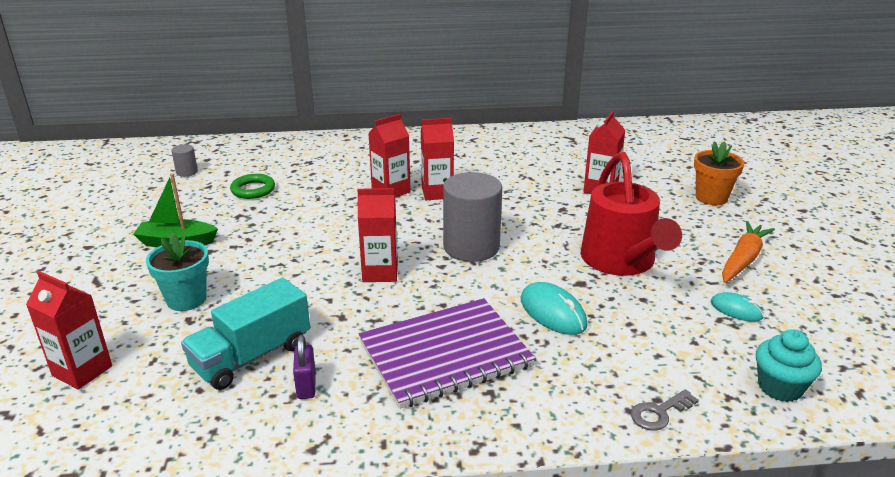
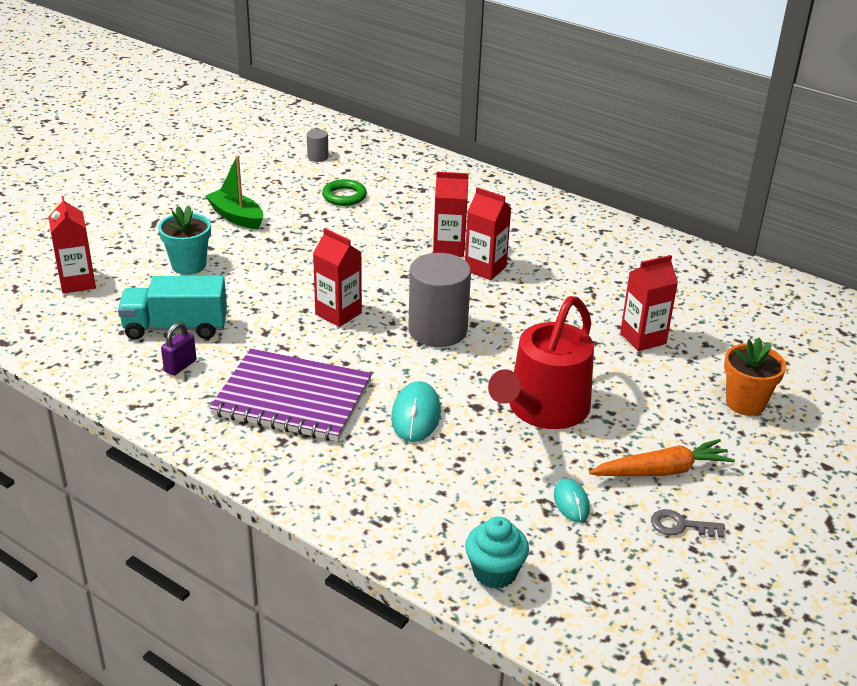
camera: 40 degrees right, 5 degrees up
grey key [631,389,699,431] -> grey key moved to [651,509,725,538]

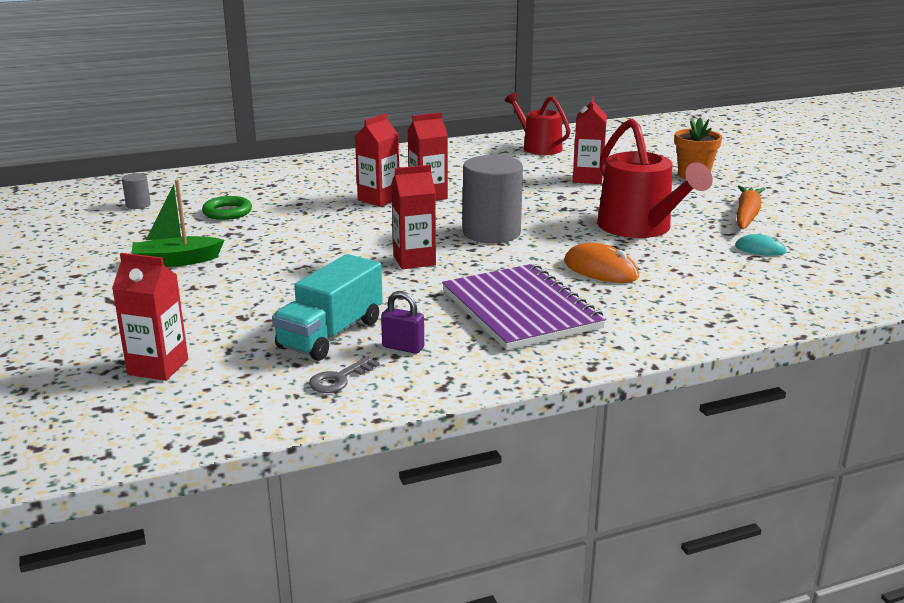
camera: 55 degrees left, 10 degrees down
turquoise flower pot [158,205,211,275] -> none
purple padlock [161,322,196,376] -> purple padlock turned 45 degrees counterclockwise [381,291,424,354]
purple notebook [209,349,372,441] -> purple notebook turned 75 degrees counterclockwise [442,264,606,350]
turquoise mouse [391,381,441,442] -> orange mouse [564,243,639,283]
turquoise cupcake [465,516,529,589] -> none
grey key [651,509,725,538] -> grey key moved to [309,356,380,393]
none -> red watering can [505,92,570,155]

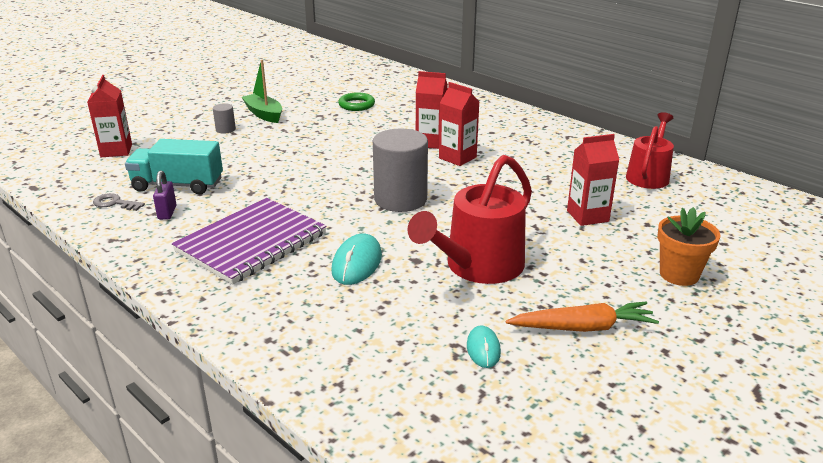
camera: 65 degrees right, 5 degrees up
grey cylinder [122,173,151,209] -> grey cylinder moved to [213,103,236,134]
red carton [391,165,436,269] -> none
orange mouse [564,243,639,283] -> turquoise mouse [331,233,382,285]

